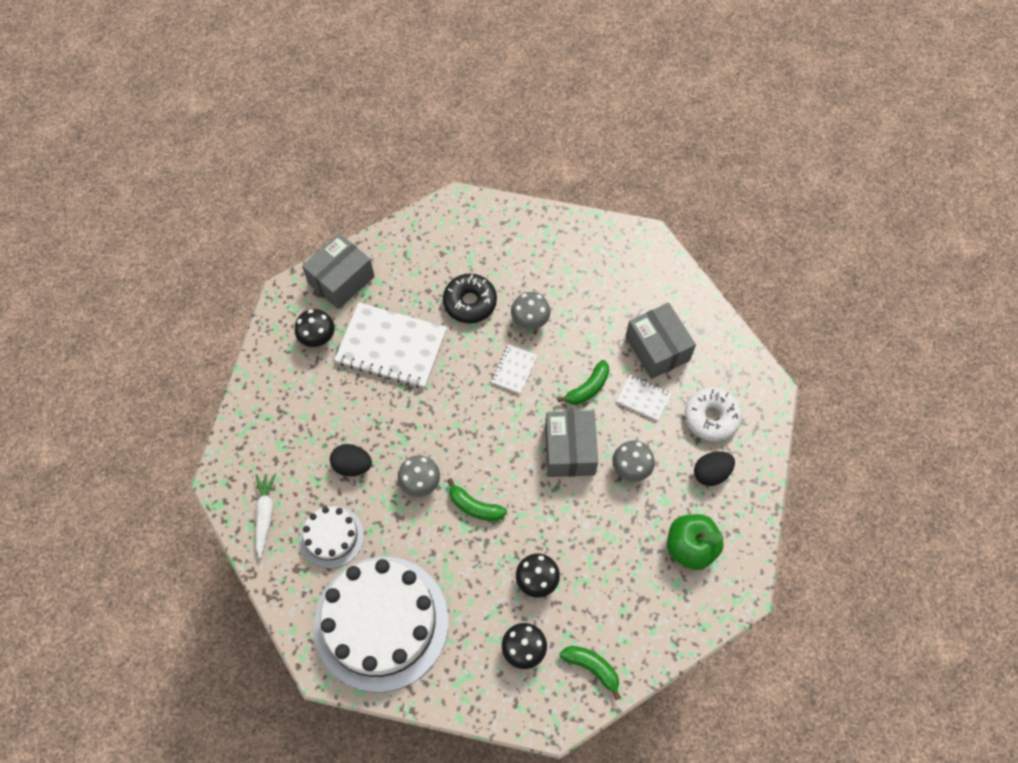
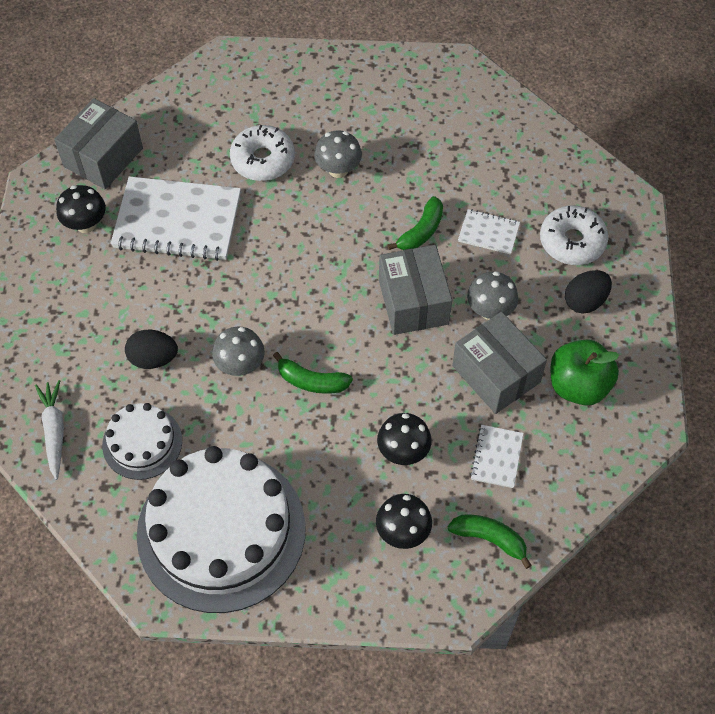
camera: 10 degrees left, 5 degrees down
black donut [443,273,497,323] -> white donut [230,125,295,181]
white notebook [491,344,538,394] -> white notebook moved to [470,425,524,488]
grey box [625,303,696,379] -> grey box moved to [452,312,547,414]

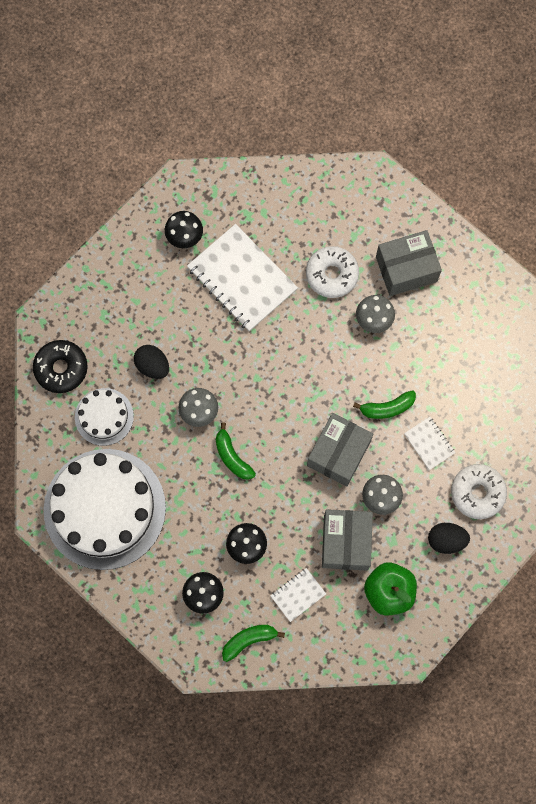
camera: 40 degrees right, 15 degrees up
white carrot [35,380,64,480] -> black donut [33,340,88,393]
grey box [54,98,143,189] -> grey box moved to [376,230,442,296]
green banana [448,515,532,569] -> green banana turned 90 degrees counterclockwise [222,625,285,662]

